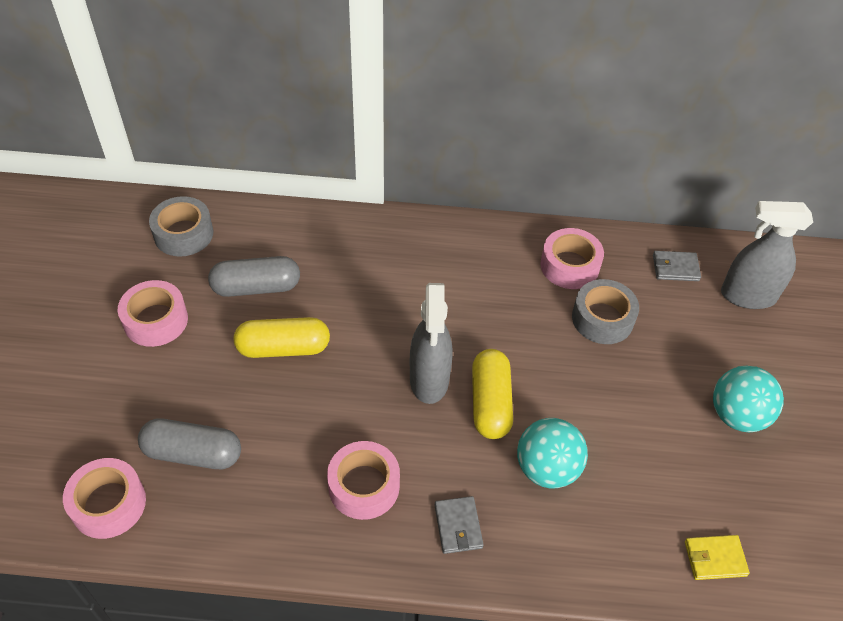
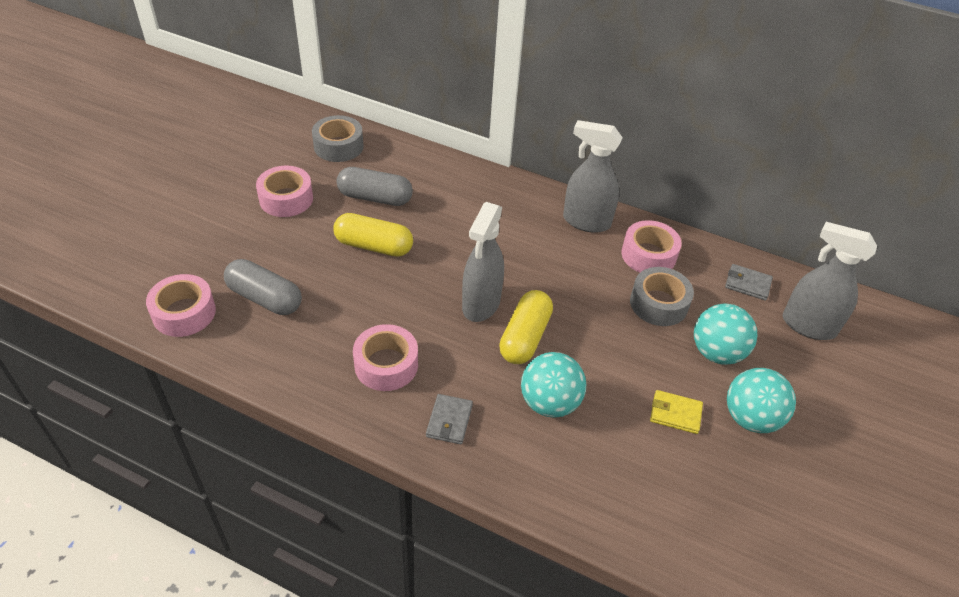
camera: 20 degrees right, 5 degrees down
yellow wallet [685,535,750,580] -> yellow wallet moved to [650,390,703,434]
none -> grey spray bottle [563,120,623,233]
none -> turquoise ball [694,303,757,365]

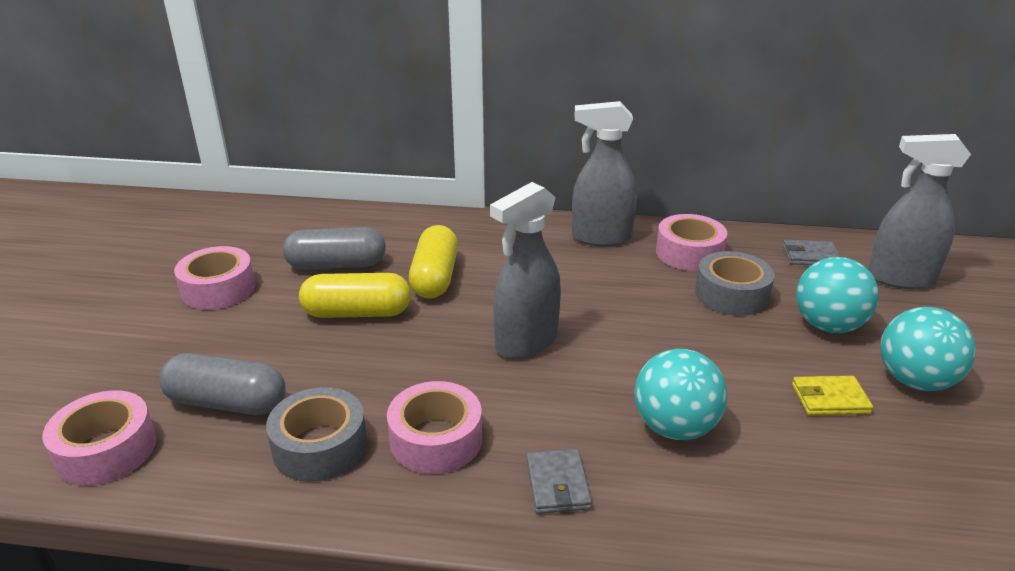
camera: 15 degrees left, 15 degrees down
grey tape [312,115,364,162] -> grey tape moved to [266,387,367,482]
grey spray bottle [462,202,504,322] -> grey spray bottle turned 45 degrees clockwise [490,182,561,359]
yellow capsule [499,290,553,364] -> yellow capsule moved to [409,225,458,299]

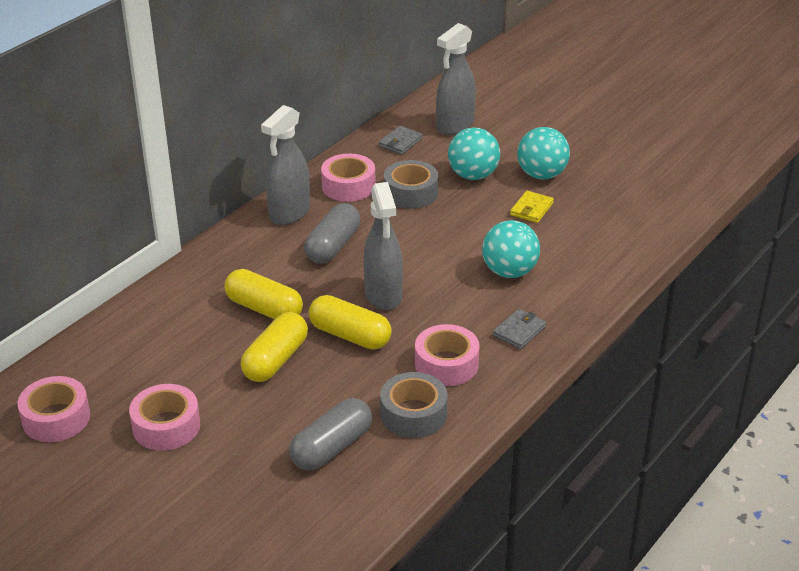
camera: 60 degrees left, 5 degrees up
pink tape [42,390,156,486] -> pink tape moved to [17,376,90,442]
grey capsule [283,227,386,270] -> grey capsule moved to [304,203,360,264]
grey wallet [526,449,592,514] -> grey wallet turned 75 degrees counterclockwise [493,309,546,349]
none -> yellow capsule [309,295,392,349]

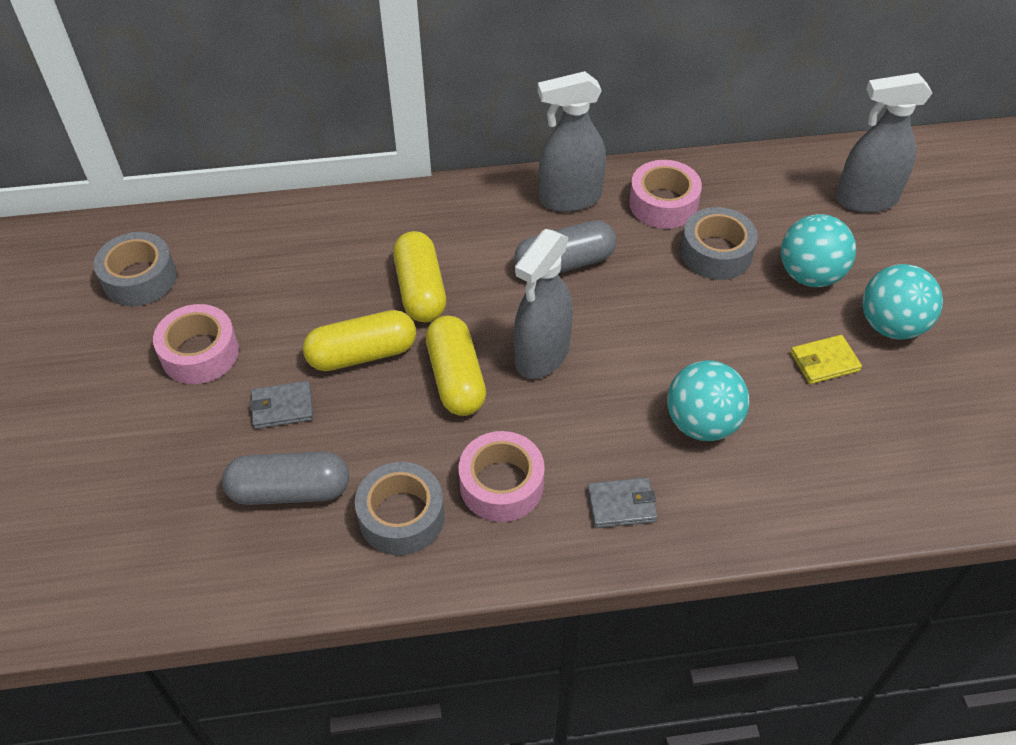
camera: 45 degrees right, 15 degrees up
pink tape [17,376,90,442] -> grey tape [94,232,177,306]
grey wallet [379,126,423,155] -> grey wallet moved to [249,381,313,429]

